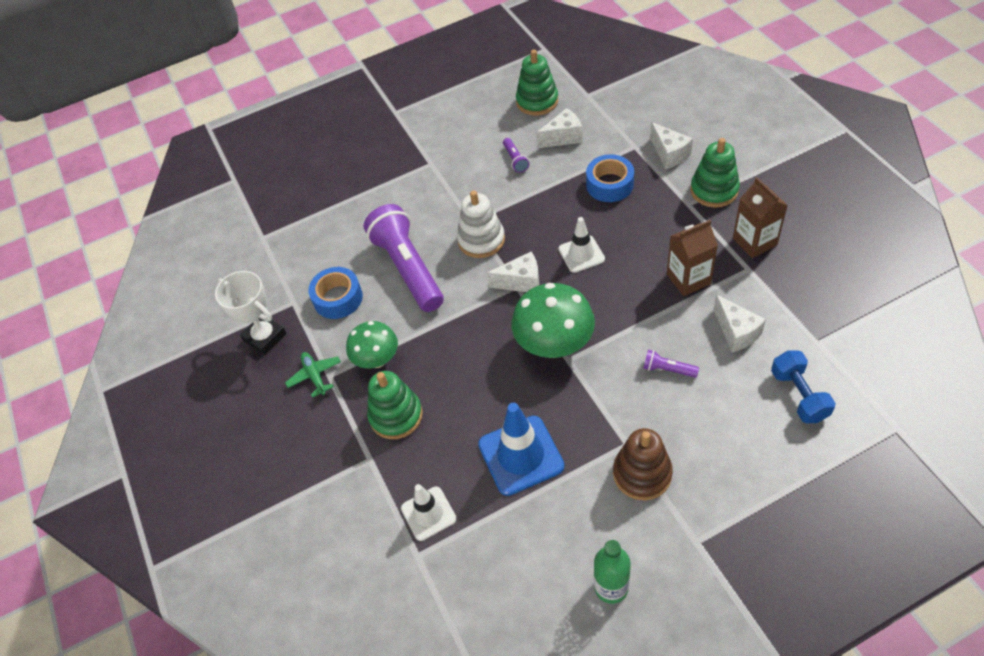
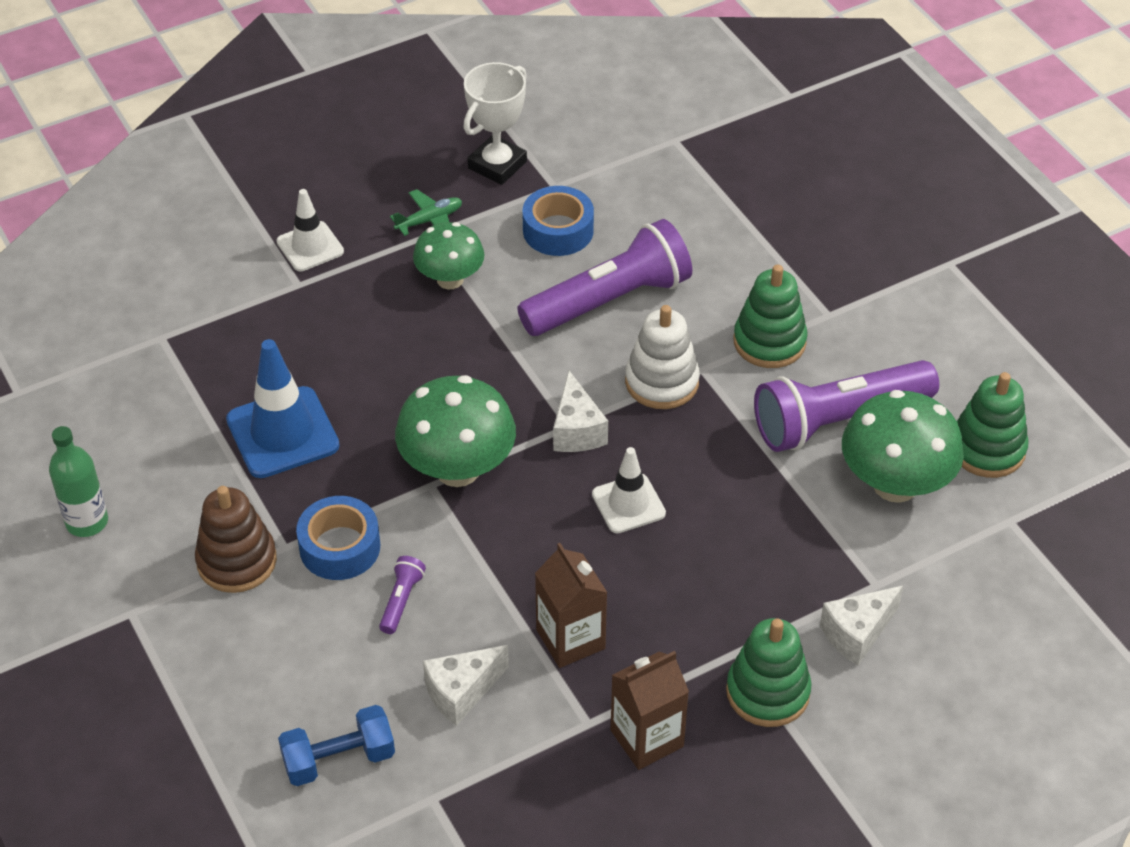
camera: 80 degrees right, 5 degrees down
green stacking toy [367,371,423,439] -> green stacking toy moved to [733,265,808,368]
white traffic cone [401,484,457,541] -> white traffic cone moved to [276,189,344,271]
purple flashlight [503,138,529,173] -> purple flashlight [754,360,939,452], size x2.47
white cheese [536,108,582,148] -> green mushroom [842,390,964,503]
blue tape [586,154,634,202] -> blue tape moved to [296,496,380,580]

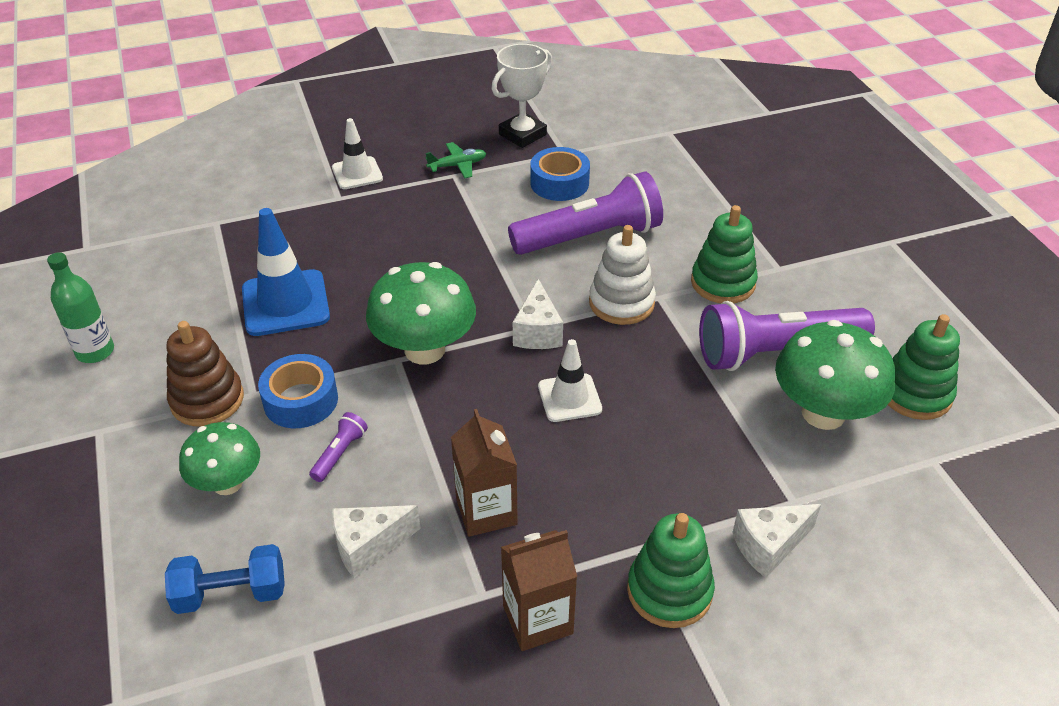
camera: 10 degrees right, 5 degrees down
green mushroom [413,222,484,289] -> green mushroom moved to [179,422,260,495]

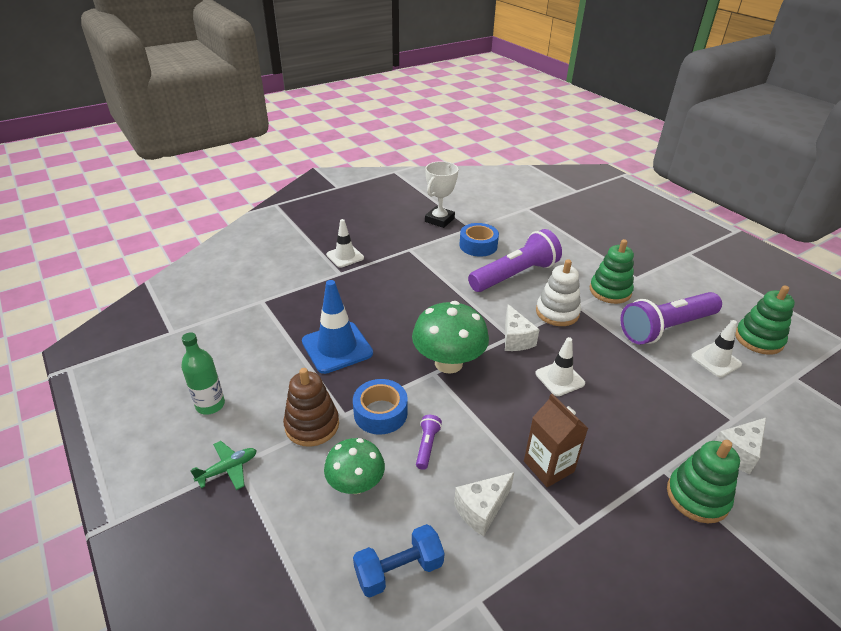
camera: 15 degrees left, 5 degrees down
green plane [425,142,486,178] -> green plane moved to [190,441,257,490]
brown carton [501,530,577,651] -> none
green mushroom [775,320,895,430] -> white traffic cone [691,320,742,377]

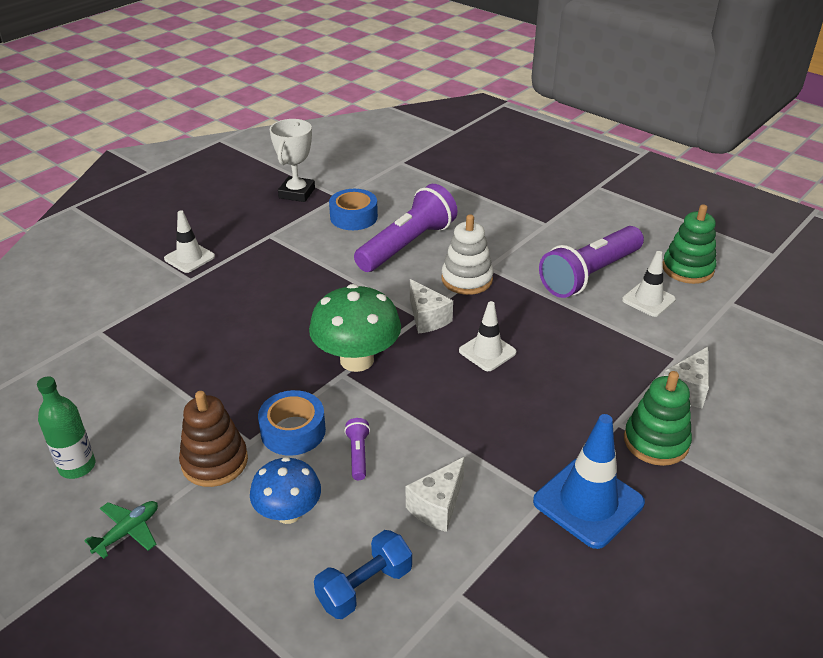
camera: 15 degrees left, 0 degrees up
blue traffic cone [302,280,373,374] -> blue traffic cone moved to [533,414,645,549]
green mushroom [324,438,385,494] -> blue mushroom [250,457,321,524]
brown carton [524,394,588,487] -> none
green stacking toy [590,239,634,304] -> none

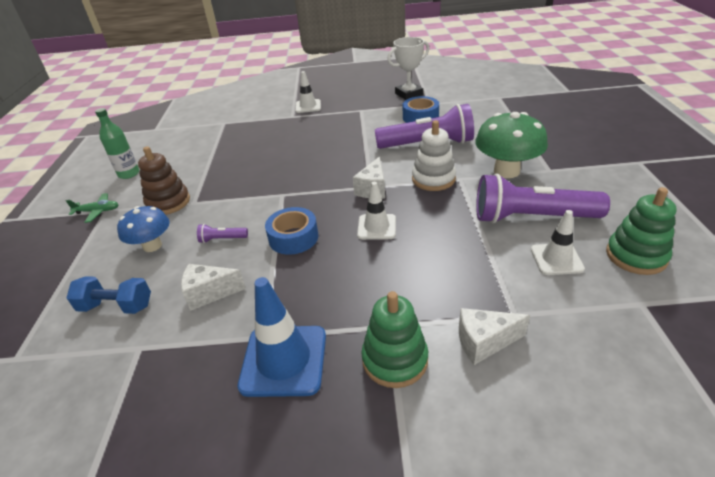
camera: 50 degrees right, 0 degrees up
blue tape [258,390,326,456] -> blue tape moved to [265,207,319,255]
green mushroom [309,284,401,372] -> green mushroom moved to [475,112,548,178]
purple flashlight [344,418,370,480] -> purple flashlight turned 135 degrees counterclockwise [197,224,248,243]

